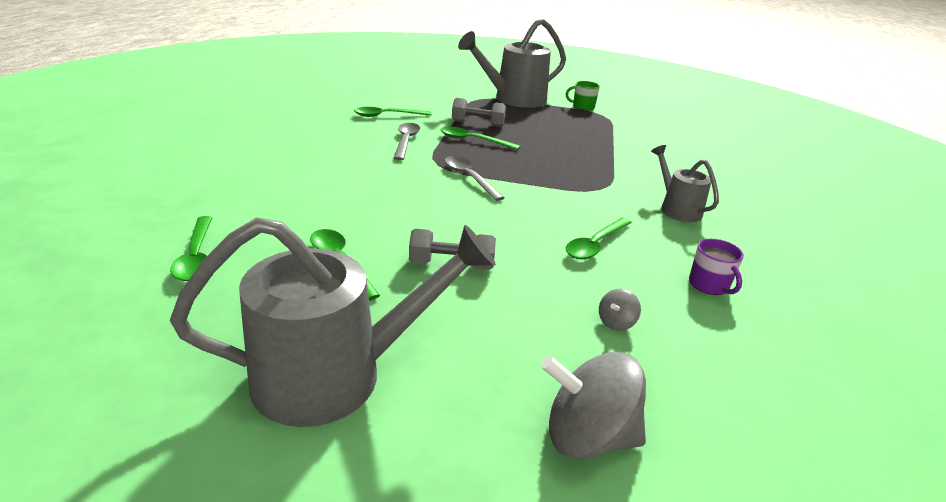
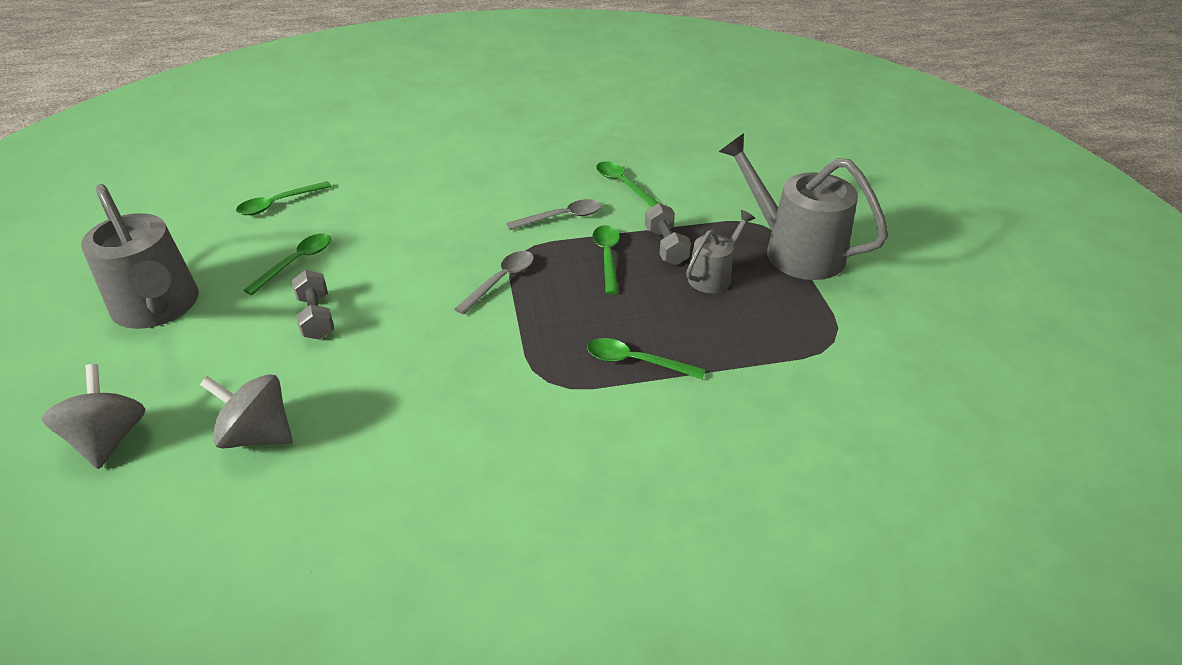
camera: 70 degrees right, 10 degrees up
green mug [566,81,600,110] -> none
green spoon [566,218,632,260] -> green spoon moved to [587,338,706,379]
grey spinning top [599,289,641,331] -> grey spinning top [200,374,293,449], size x2.17
grey watering can [651,145,719,222] -> grey watering can moved to [686,210,755,293]
purple mug [689,239,744,295] -> none

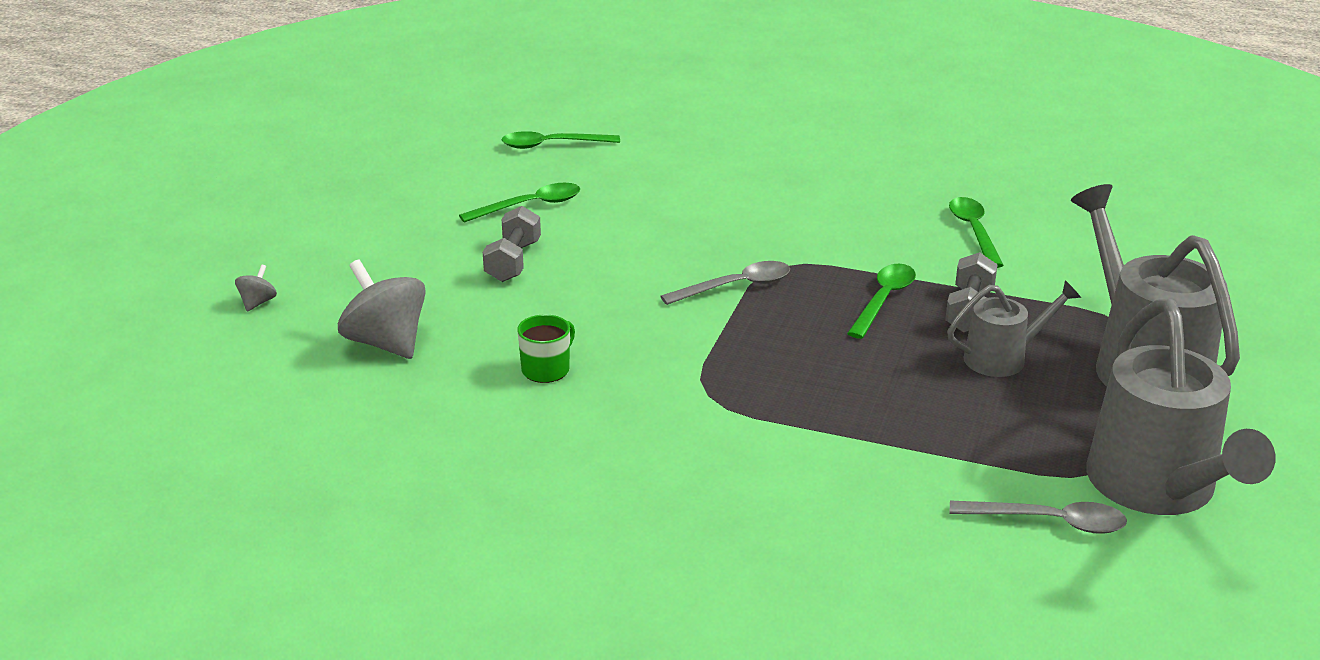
camera: 30 degrees right, 10 degrees down
grey spinning top [42,364,145,469] -> grey spinning top [235,265,277,312], size x0.46
grey watering can [81,184,199,329] -> grey watering can moved to [1086,299,1276,515]
grey spoon [507,199,602,230] -> grey spoon moved to [950,501,1127,534]
green spoon [587,338,706,379] -> none
none -> green mug [517,314,575,383]

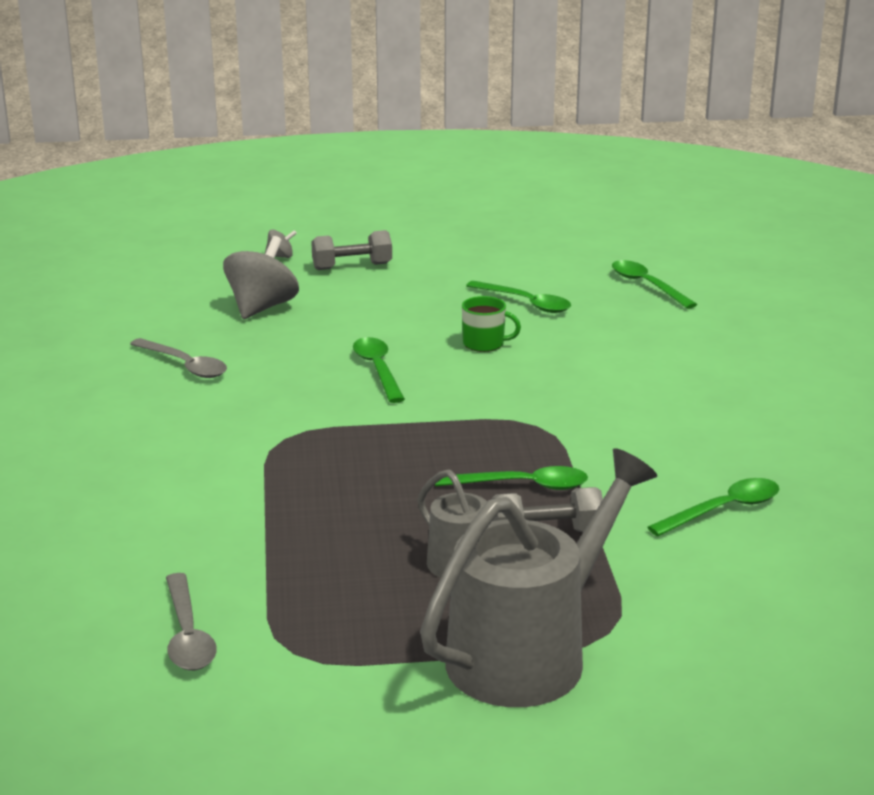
camera: 65 degrees right, 5 degrees down
grey dumbbell [483,206,541,282] -> grey dumbbell moved to [311,230,392,270]
green mug [517,314,575,383] -> green mug moved to [462,296,521,352]
grey spoon [660,261,790,305] -> grey spoon moved to [130,338,227,378]
grey watering can [1086,299,1276,515] -> none
none -> green spoon [353,337,405,403]

